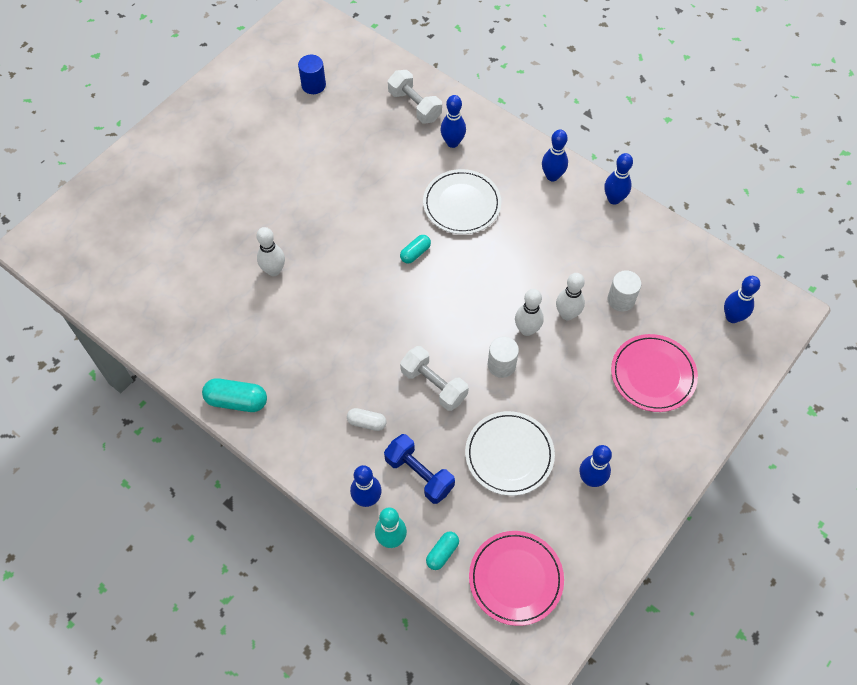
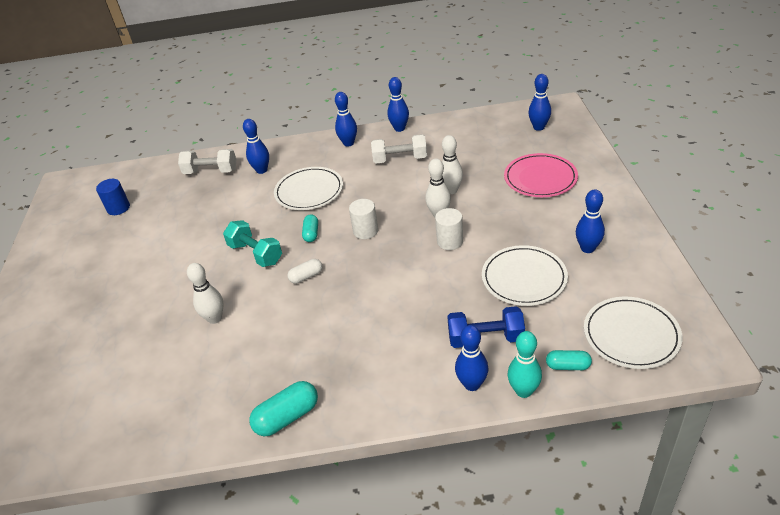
camera: 40 degrees left, 20 degrees down
white capsule [347,408,387,431] -> white capsule moved to [288,259,322,284]
white dumbbell [400,346,469,411] -> white dumbbell moved to [371,134,427,163]
turquoise capsule [426,532,459,570] -> turquoise capsule turned 75 degrees counterclockwise [546,350,592,370]
pink plate [469,531,564,626] -> white plate [584,297,683,369]
white cylinder [608,270,641,312] -> white cylinder moved to [349,199,378,239]
none -> turquoise dumbbell [223,220,282,267]

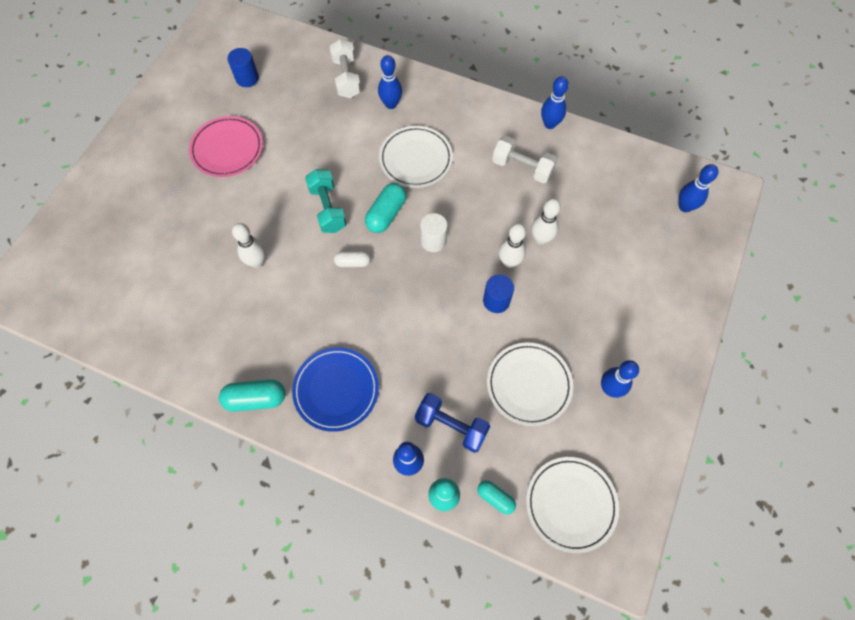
camera: 25 degrees right, 25 degrees up
white dumbbell [178,149,236,174] -> white dumbbell turned 45 degrees clockwise [330,39,361,98]
turquoise capsule [302,214,318,242] -> turquoise capsule [365,183,407,233], size x1.62
blue bowling pin [335,92,357,147] -> none
white cylinder [435,208,463,250] -> blue cylinder [483,274,514,313]
pink plate [504,153,578,197] -> pink plate moved to [189,116,263,177]
none -> blue plate [292,347,379,432]

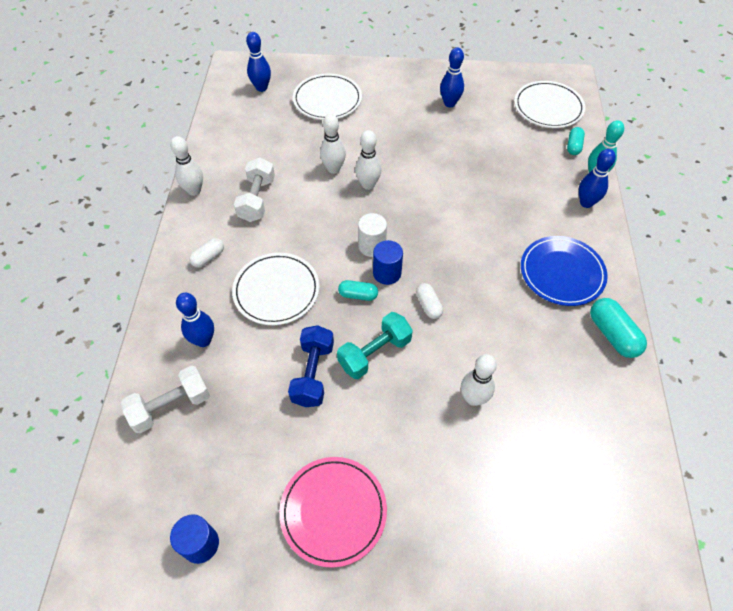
camera: 110 degrees left, 10 degrees down
turquoise capsule [365,183,407,233] -> turquoise capsule [338,280,378,301], size x0.62
blue dumbbell [415,393,490,453] -> blue dumbbell moved to [288,325,334,407]
blue cylinder [483,274,514,313] -> blue cylinder moved to [373,240,403,285]
white plate [487,342,573,426] -> white plate moved to [293,73,362,120]
blue bowling pin [541,76,569,129] -> white bowling pin [170,136,203,196]
none -> white capsule [189,238,224,268]

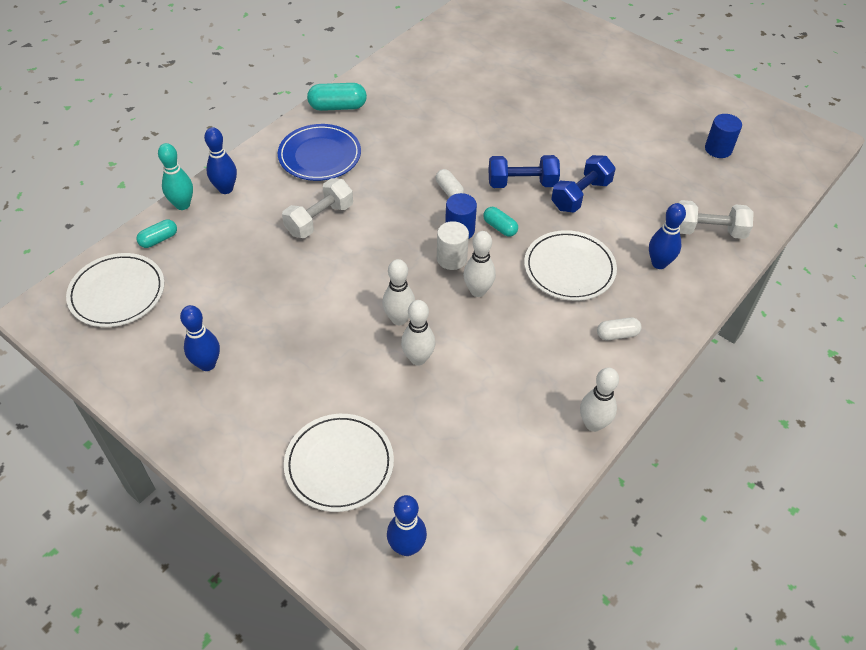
camera: 145 degrees left, 5 degrees down
white dumbbell [234,158,275,222] -> white dumbbell moved to [282,178,353,238]
pink plate [279,457,387,568] -> none
turquoise dumbbell [337,312,413,379] -> blue dumbbell [488,155,560,188]
white capsule [416,283,443,319] -> white capsule turned 45 degrees counterclockwise [436,169,464,197]
white bowling pin [461,354,497,406] -> white bowling pin moved to [463,231,496,297]
turquoise capsule [590,298,647,358] -> turquoise capsule turned 75 degrees clockwise [307,83,367,111]

